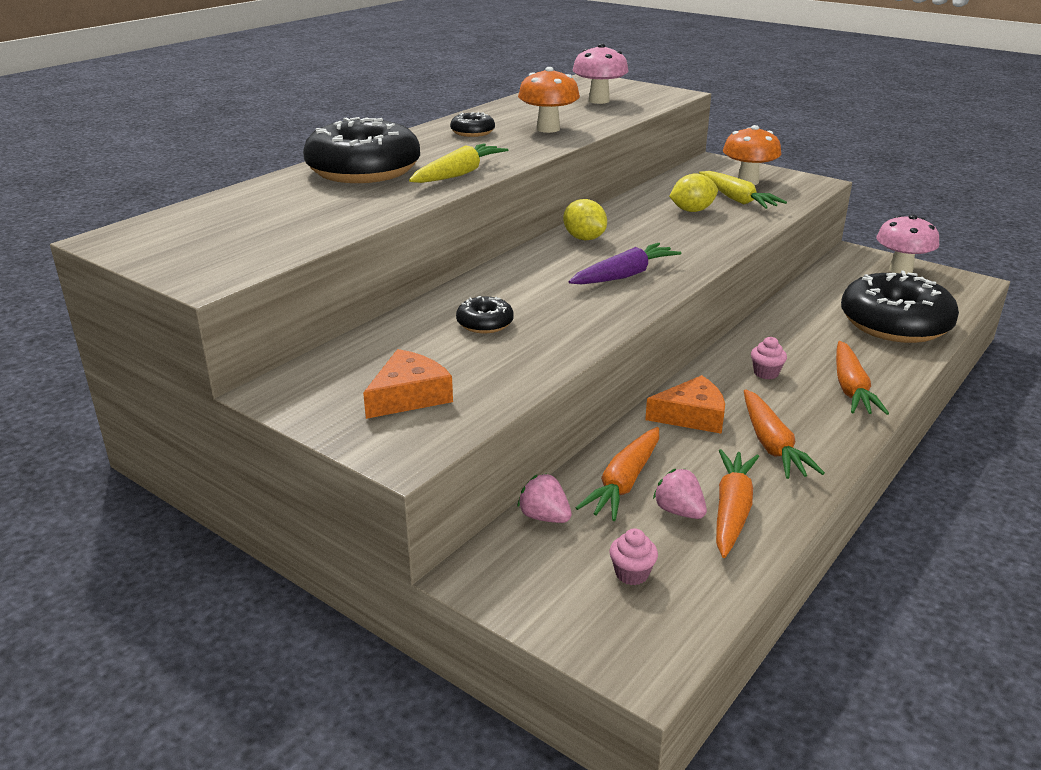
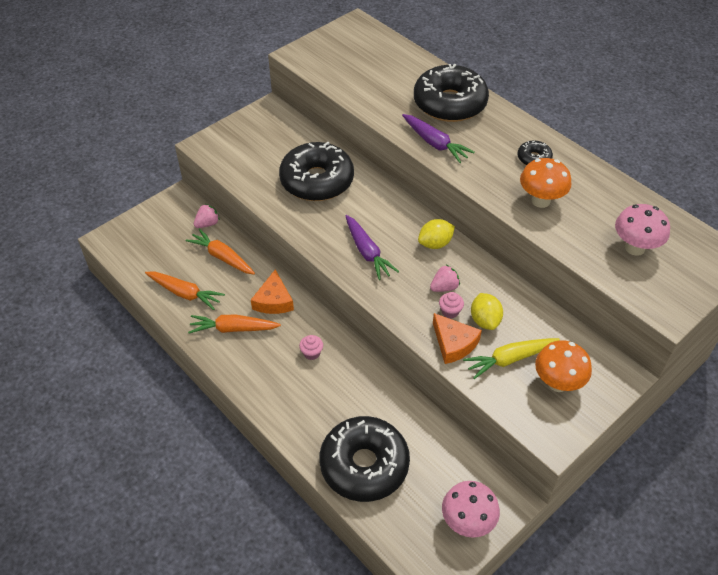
camera: 100 degrees right, 20 degrees up
orange cheese [363,349,453,419] -> orange cheese moved to [433,313,482,364]
yellow carrot [409,144,508,183] -> purple carrot [402,114,475,163]
black donut [456,296,514,333] -> black donut [279,142,354,201], size x2.28
pink cupcake [609,528,658,585] -> pink cupcake moved to [439,292,464,319]
pink strawberry [653,469,707,519] -> pink strawberry moved to [430,265,460,292]
orange carrot [836,341,889,415] -> none

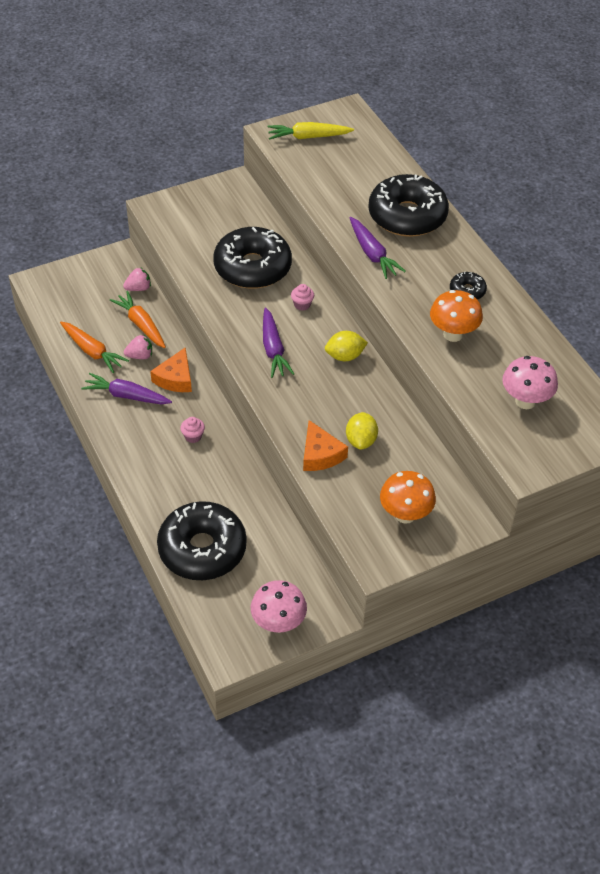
camera: 15 degrees right, 0 degrees up
orange carrot [188,315,281,333] -> purple carrot [81,373,172,404]
pink strawberry [430,265,460,292] -> pink strawberry moved to [124,335,152,359]
pink cupcake [439,292,464,319] -> pink cupcake moved to [291,284,314,311]
yellow carrot [463,338,560,379] -> yellow carrot moved to [268,122,354,140]

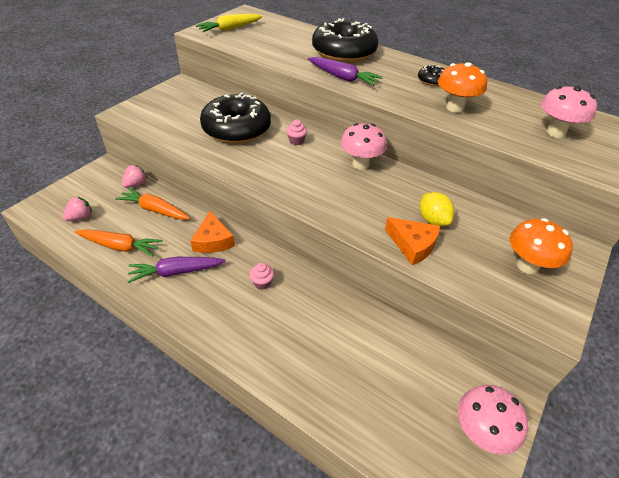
camera: 30 degrees left, 5 degrees down
pink strawberry [124,335,152,359] -> pink strawberry moved to [63,196,92,221]
black donut [157,501,247,580] -> none
purple carrot [263,307,294,378] -> none
yellow lemon [325,331,368,361] -> pink mushroom [341,123,387,170]

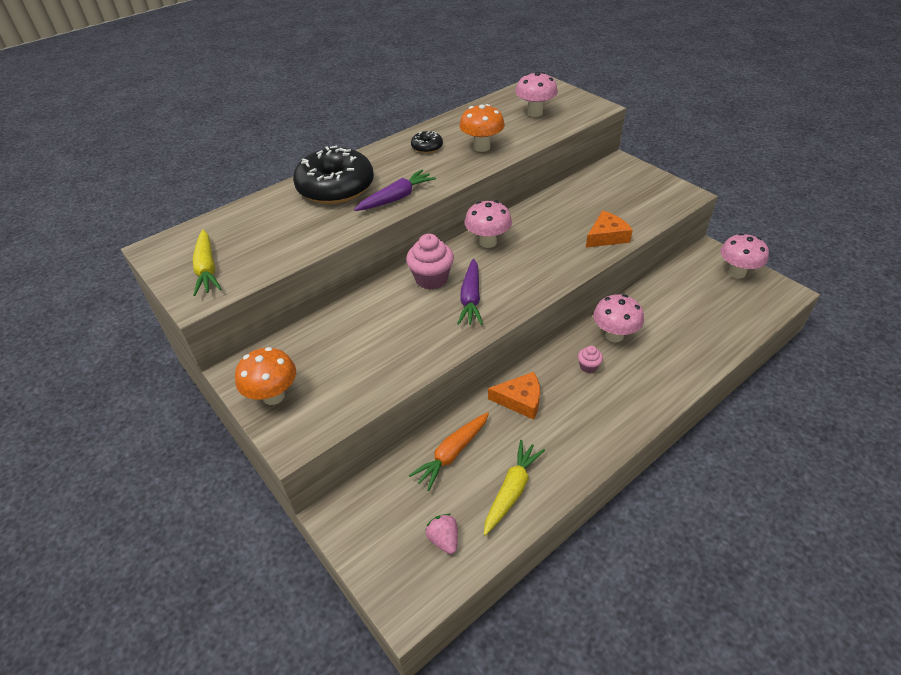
camera: 70 degrees left, 0 degrees up
orange carrot [75,229,162,257] -> yellow carrot [484,440,545,536]
pink strawberry [122,165,148,188] -> none
purple carrot [127,257,226,283] -> purple carrot moved to [457,259,483,325]
black donut [200,93,271,144] -> none
pink cupcake [286,120,307,145] -> pink cupcake [406,234,454,290], size x1.94
yellow lemon [420,192,455,226] -> none
orange mushroom [510,218,573,274] -> orange mushroom moved to [235,347,296,405]
none -> pink mushroom [593,294,644,342]

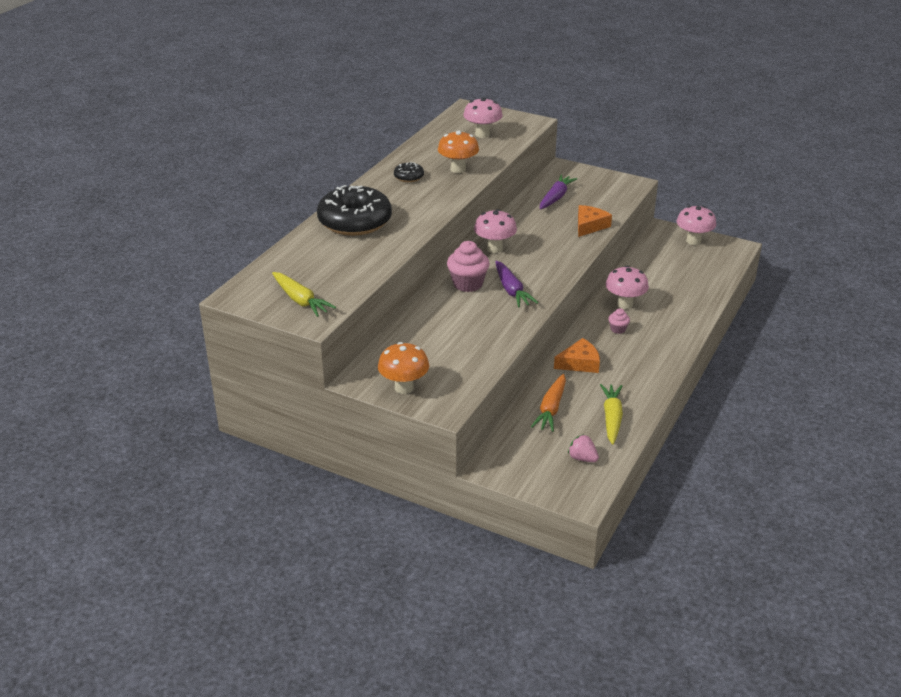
camera: 25 degrees left, 10 degrees down
purple carrot [354,170,436,211] -> purple carrot moved to [540,175,577,210]

